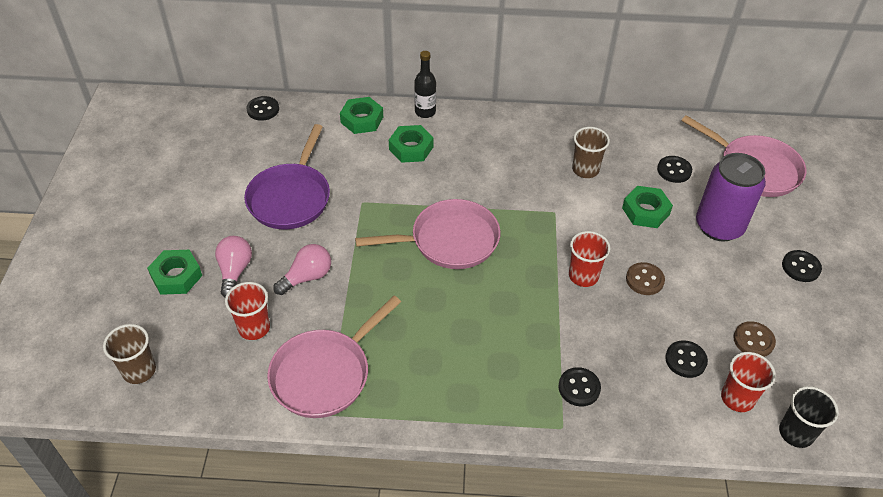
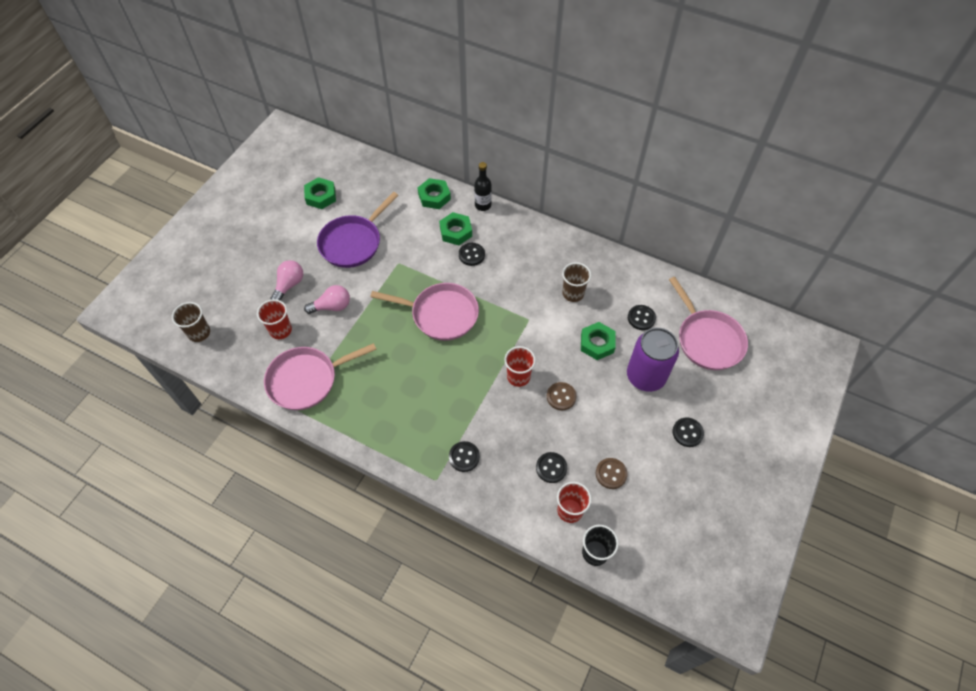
camera: 25 degrees right, 10 degrees up
green nut [147,250,202,295] -> green nut moved to [304,177,336,209]
black button [246,96,279,121] -> black button moved to [459,243,485,266]

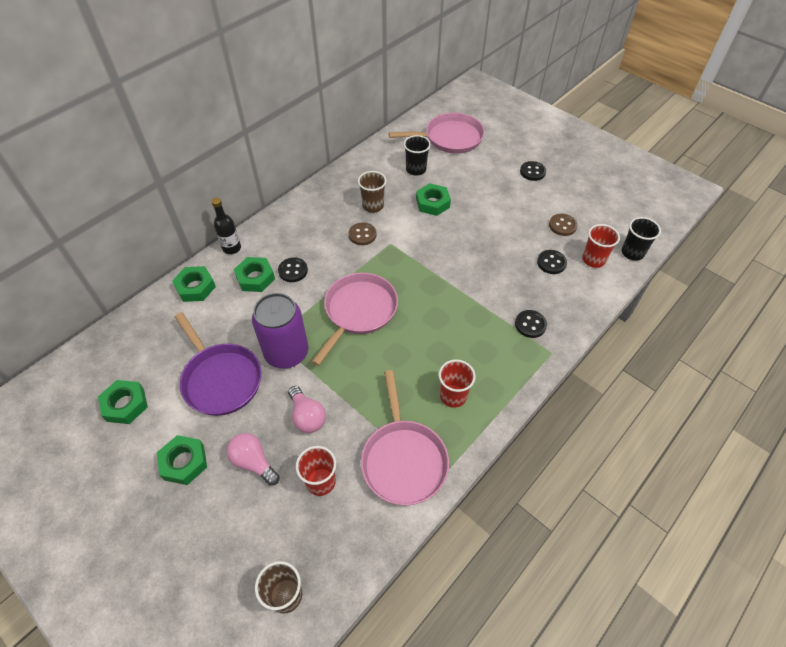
camera: 75 degrees left, 5 degrees down
pink light bulb [304,285,350,314] -> pink light bulb turned 150 degrees clockwise [288,386,326,433]
red cup [505,346,536,387] -> red cup moved to [439,360,476,408]
brown button [547,382,576,410] -> brown button moved to [349,223,376,245]
purple can [627,328,679,392] -> purple can moved to [252,293,308,369]
black button [628,305,656,330] -> black cup [404,135,431,176]
none -> green nut [157,435,207,485]

